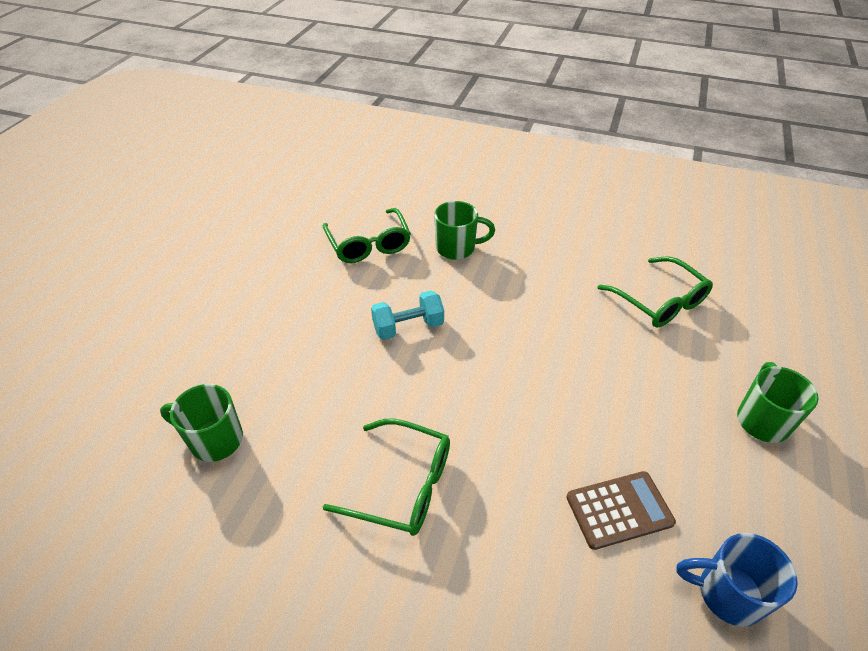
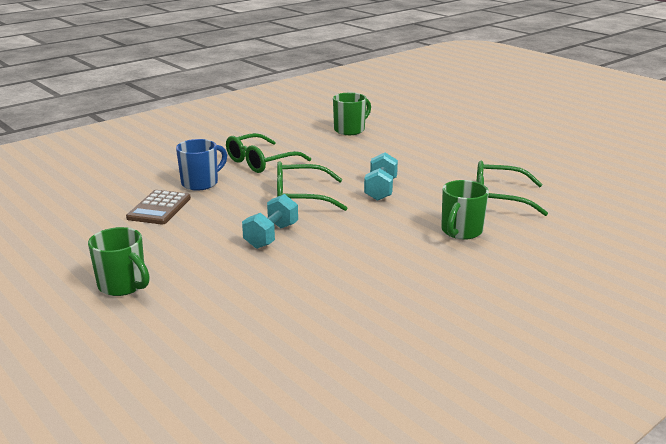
camera: 120 degrees right, 20 degrees down
green glasses [597,256,713,328] -> green glasses moved to [277,161,347,211]
blue mug [676,533,798,627] -> blue mug moved to [176,139,227,191]
none -> turquoise dumbbell [242,194,298,249]

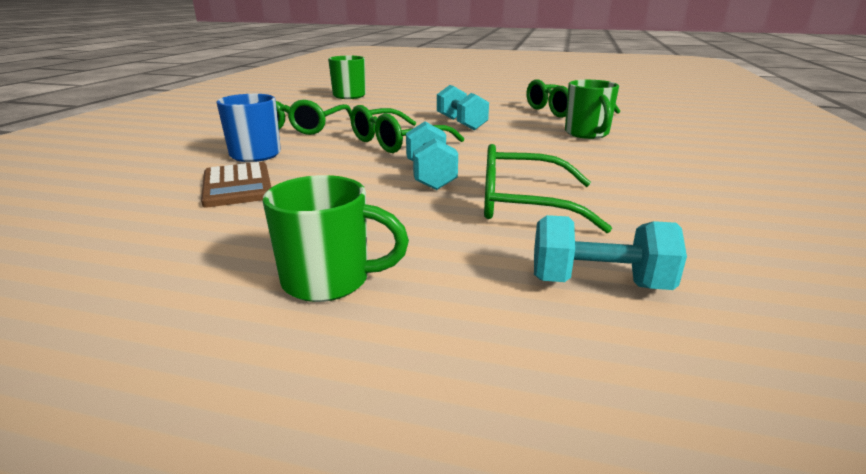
camera: 35 degrees left, 0 degrees up
none -> green glasses [484,144,612,233]
none -> turquoise dumbbell [534,215,687,290]

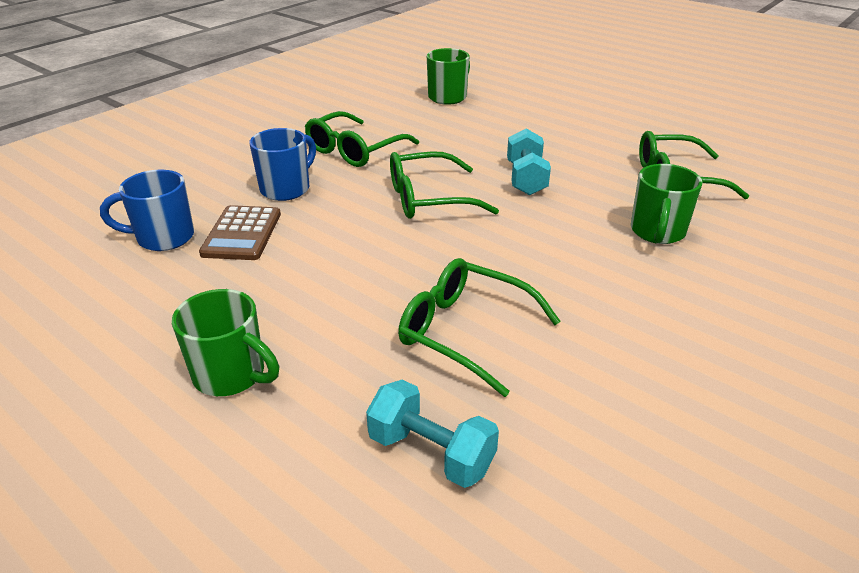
camera: 25 degrees right, 10 degrees up
turquoise dumbbell [406,122,458,190] -> none
none -> blue mug [100,170,194,251]

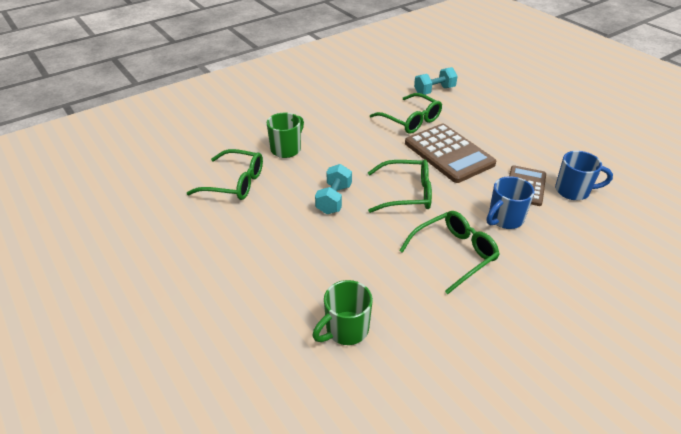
camera: 165 degrees left, 5 degrees up
green mug [172,289,279,396] -> none
turquoise dumbbell [366,380,499,488] -> turquoise dumbbell turned 75 degrees counterclockwise [414,67,457,95]
none -> brown calculator [405,124,496,183]

